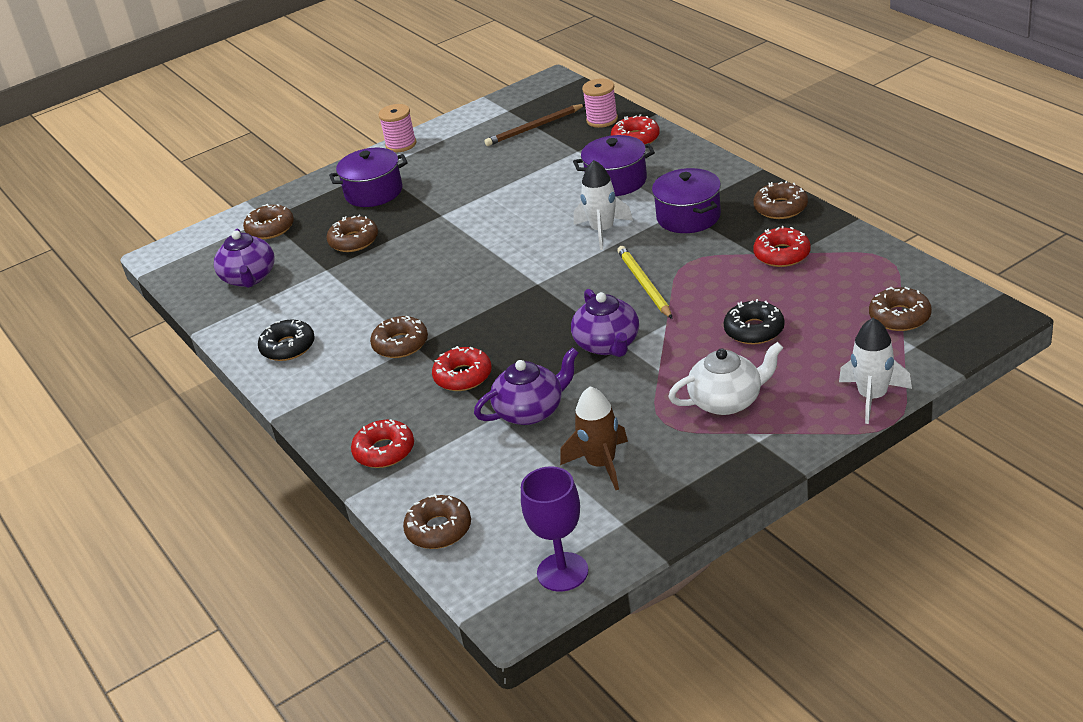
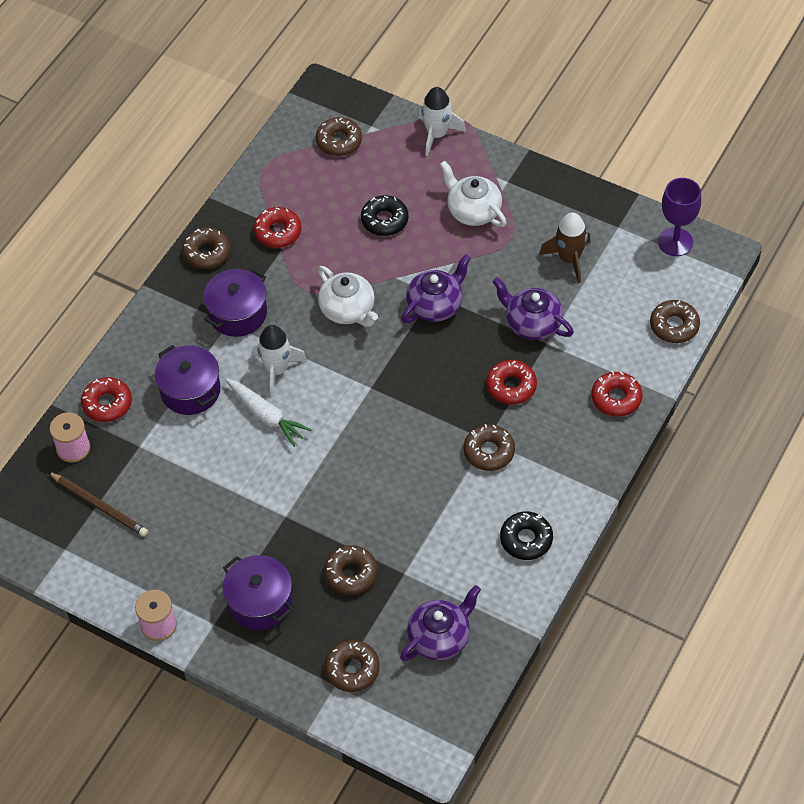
camera: 120 degrees left, 20 degrees up
yellow pencil [617,246,672,319] -> white teapot [318,266,378,327]
none -> white carrot [225,378,312,447]

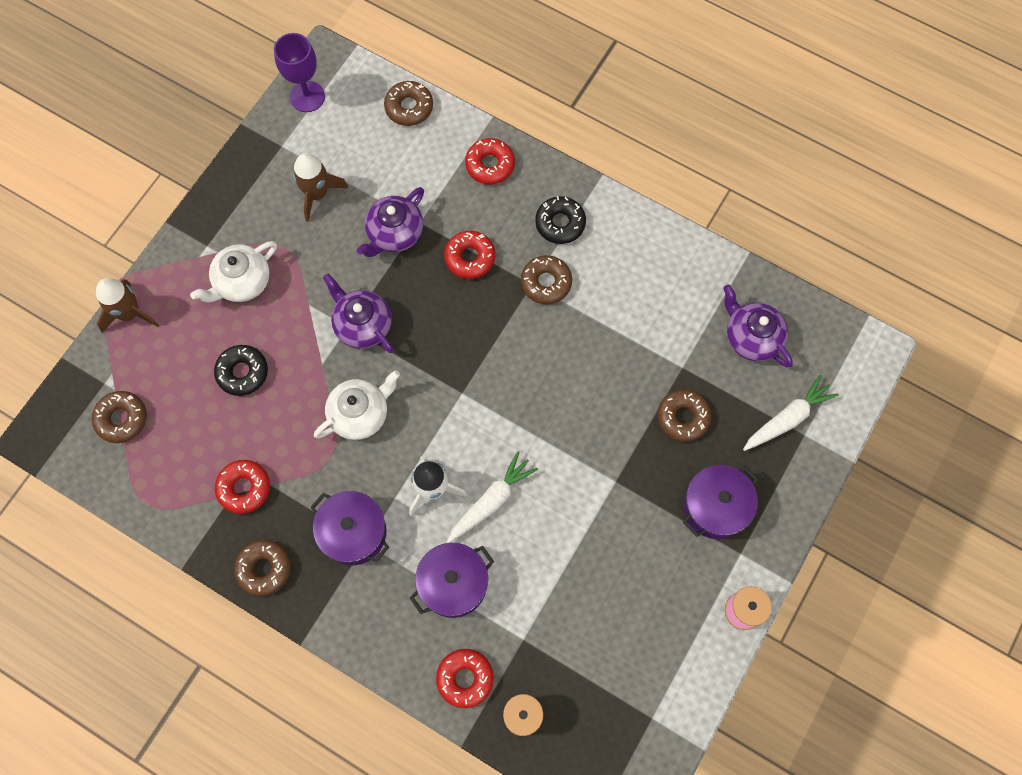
camera: 90 degrees left, 15 degrees up
brown pencil [48,472,148,537] -> none
brown donut [325,640,380,692] -> white carrot [743,375,839,451]
white rocket [418,87,466,156] -> brown rocket [96,278,159,333]
black donut [500,512,553,560] -> black donut moved to [535,196,586,244]

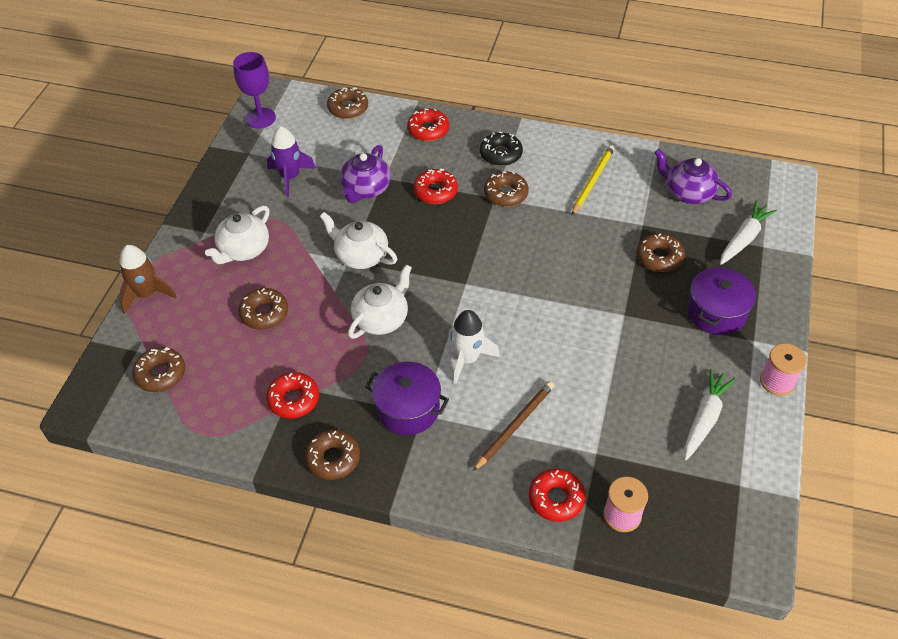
camera: 15 degrees left, 20 degrees down
black donut [214,345,268,396] -> brown donut [239,288,288,330]
brown rocket [293,153,348,222] -> purple rocket [267,126,316,197]
purple teapot [323,273,394,353] -> white teapot [320,212,397,269]
purple pot [410,543,494,618] -> brown pencil [473,381,554,471]
white carrot [447,451,538,543] -> white carrot moved to [684,369,736,460]
none -> yellow pencil [572,145,615,215]

